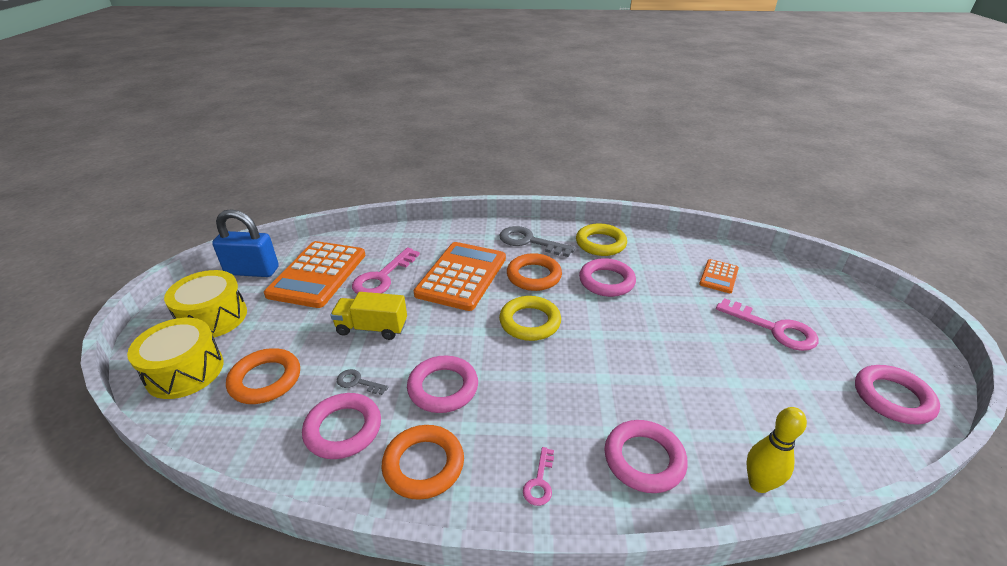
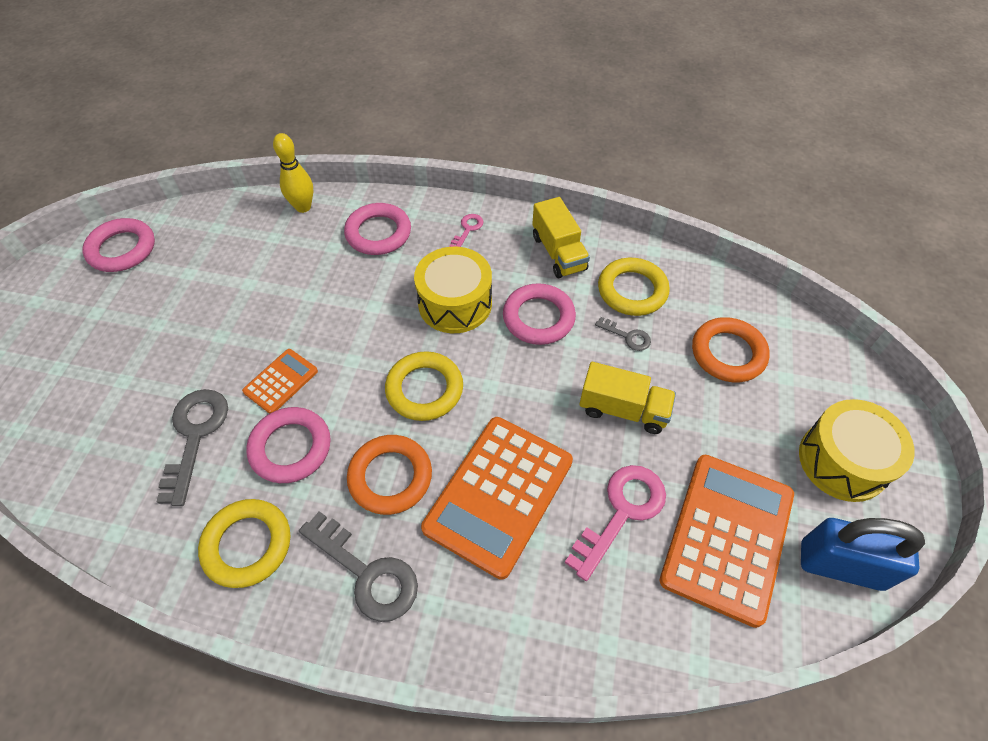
camera: 170 degrees left, 20 degrees up
yellow drum [127,318,224,399] -> yellow drum moved to [414,247,492,333]
pink ring [302,393,381,459] -> yellow ring [598,258,670,316]
orange ring [381,425,464,500] -> yellow truck [532,197,590,278]
orange calculator [699,259,739,293] -> orange calculator moved to [242,349,318,414]
pink key [716,298,819,351] -> none
none -> grey key [156,389,228,506]

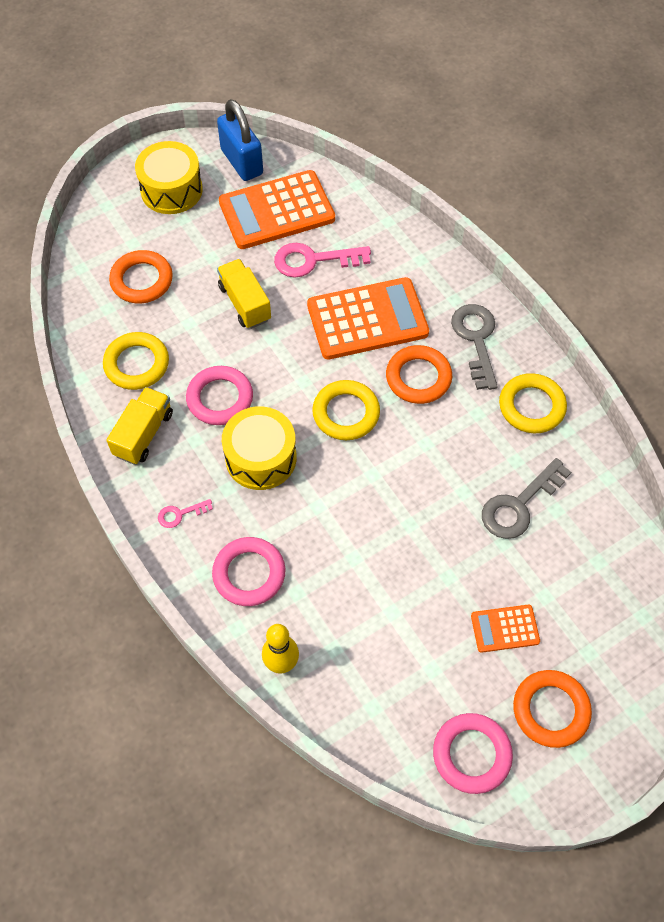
camera: 135 degrees left, 5 degrees up
orange calculator [242,349,318,414] -> orange calculator moved to [471,605,540,653]
pink ring [246,407,331,483] -> none
grey key [595,317,651,351] -> none
none -> orange ring [513,670,592,748]

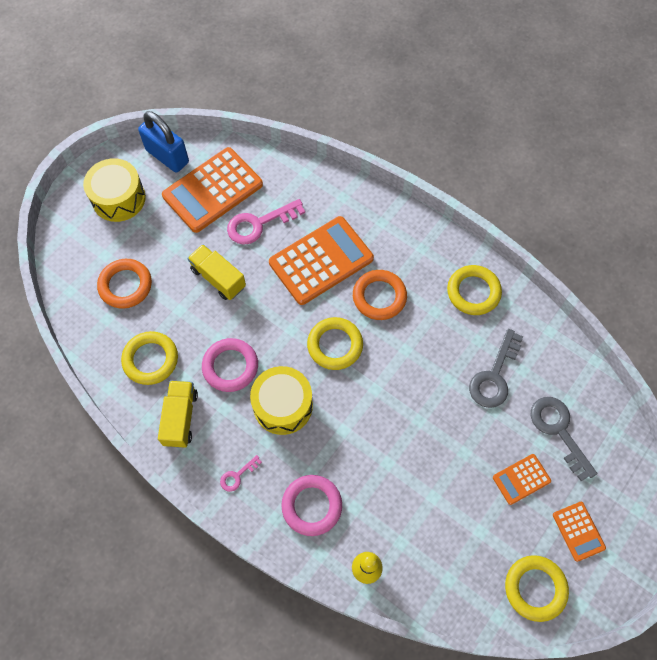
camera: 20 degrees left, 5 degrees up
pink ring [433,713,513,794] -> yellow ring [505,555,569,622]
grey key [451,304,498,390] -> grey key moved to [531,397,597,481]
orange ring [513,670,592,748] -> orange calculator [553,502,606,562]

